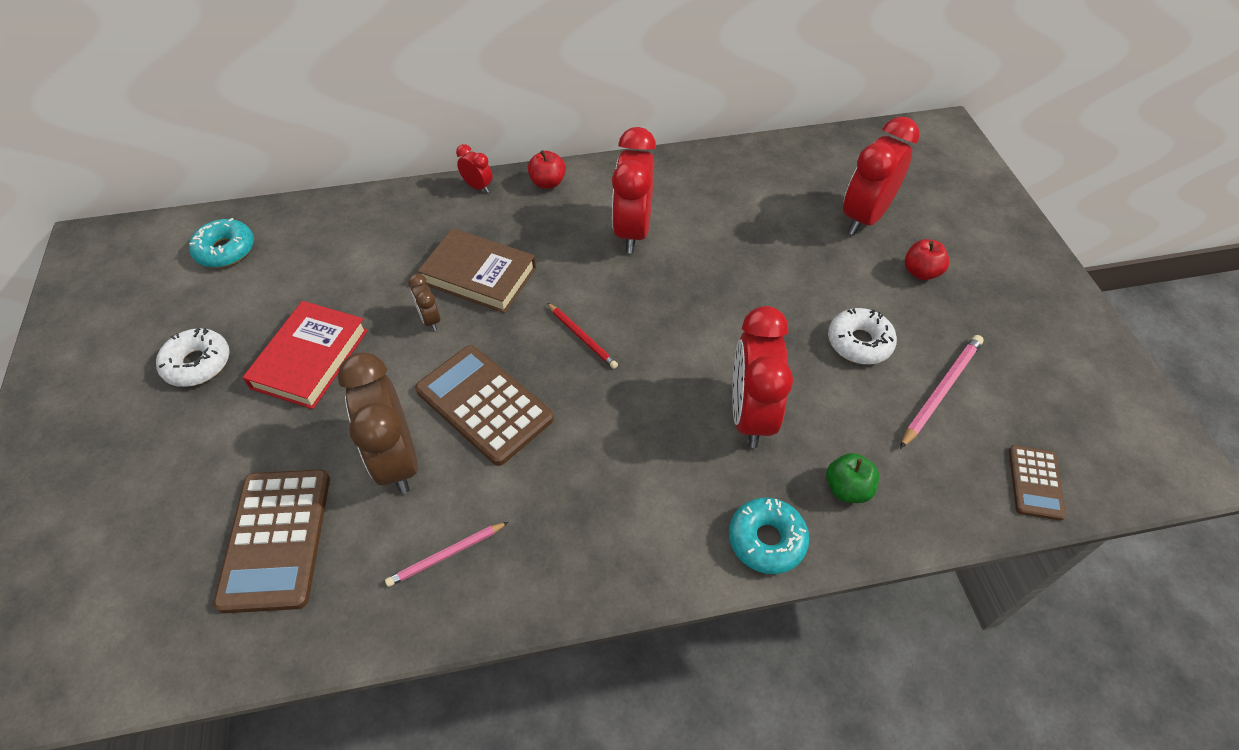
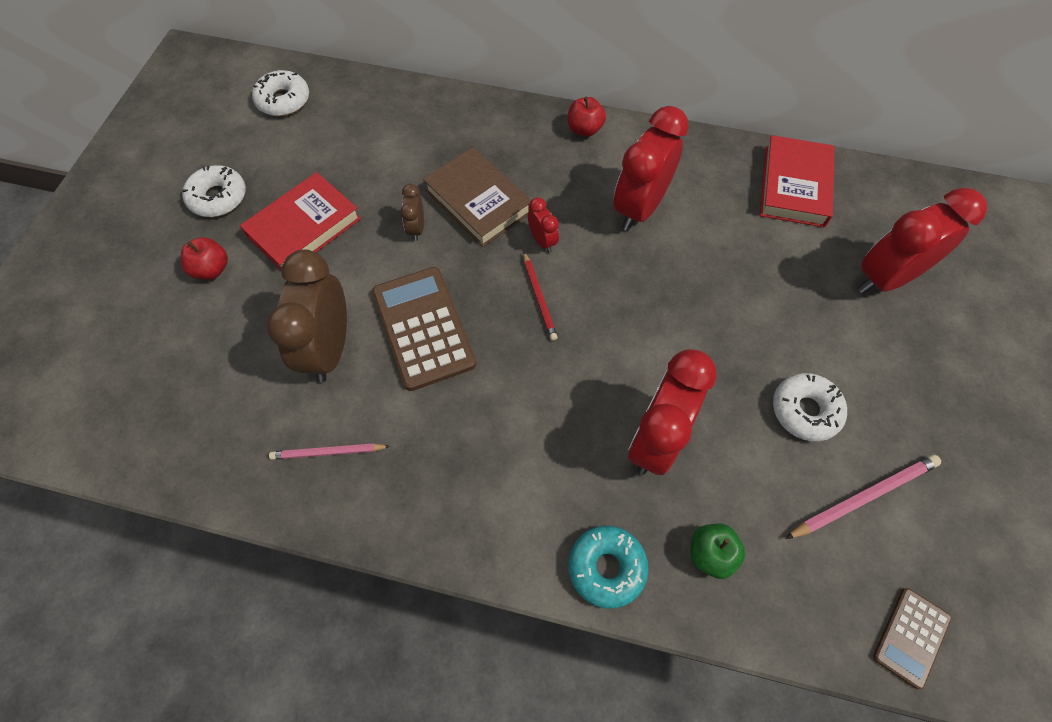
camera: 25 degrees right, 10 degrees up
turquoise donut [189,218,254,268] -> white donut [252,70,309,116]
brown calculator [213,469,330,613] -> none
red clock [456,144,493,193] -> red clock moved to [528,198,559,253]
red apple [905,239,949,280] -> red apple moved to [181,237,228,280]
none -> red book [760,135,835,227]

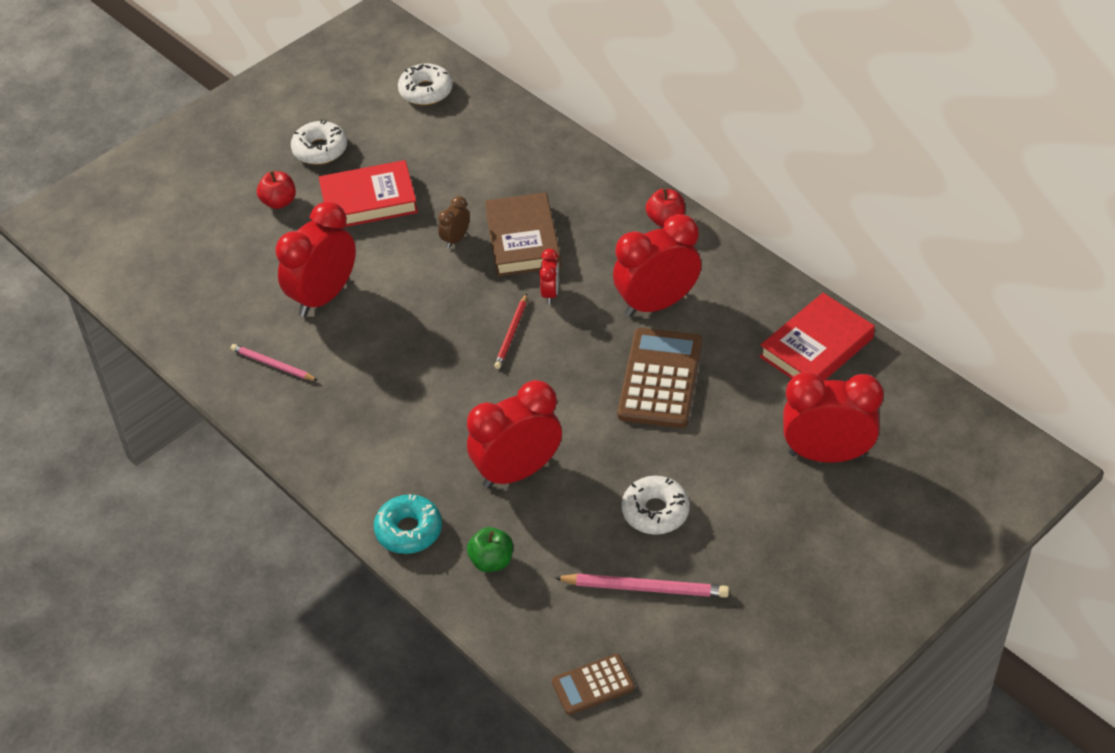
camera: 35 degrees right, 15 degrees down
brown clock [266,249,347,383] -> red clock [276,201,356,317]
brown calculator [372,267,476,391] -> brown calculator moved to [617,328,702,428]

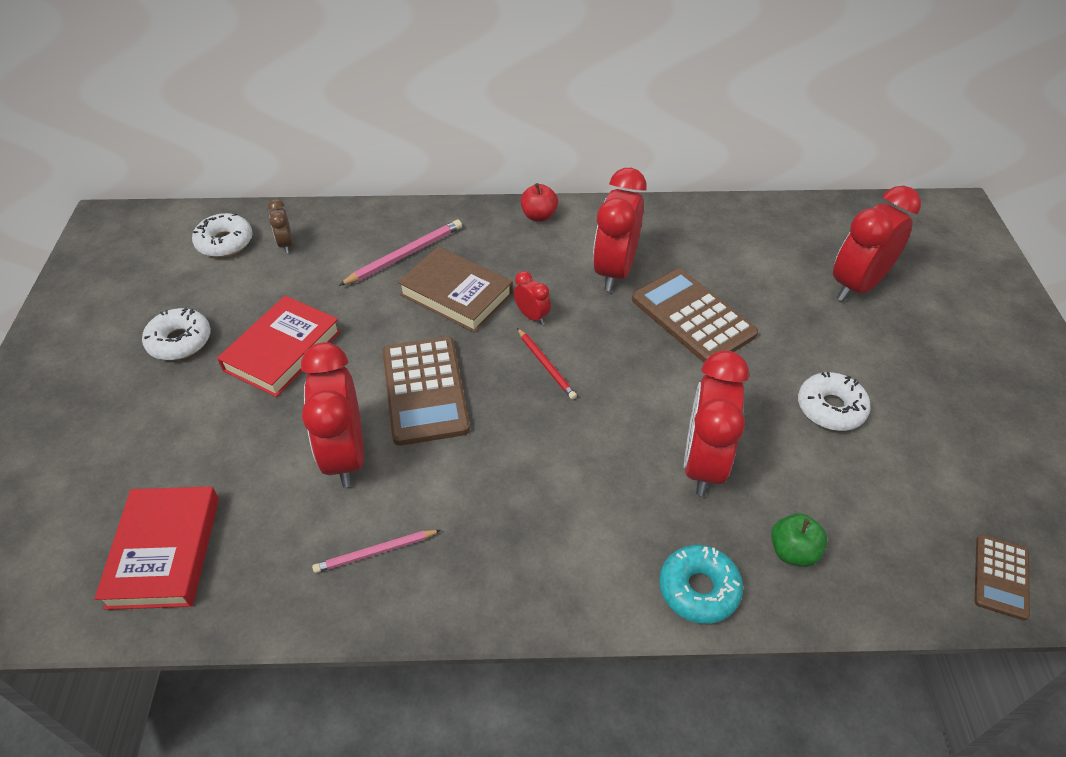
camera: 50 degrees left, 0 degrees up
red apple [257,171,296,209] -> none
brown clock [438,196,470,249] -> brown clock moved to [268,199,293,253]
pink pencil [554,573,729,598] -> pink pencil moved to [339,220,462,286]
red book [760,293,875,381] -> red book moved to [94,487,219,610]
none -> brown calculator [383,337,470,446]

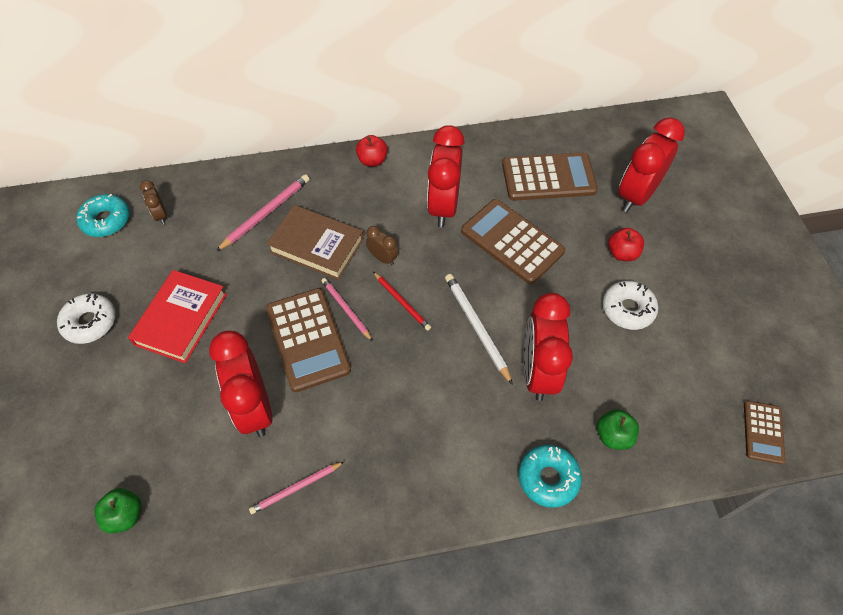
camera: 10 degrees left, 10 degrees up
red book [94,487,219,610] -> green apple [94,488,142,533]
white donut [192,213,253,257] -> turquoise donut [77,194,130,237]
red clock [514,271,551,325] -> brown clock [366,226,398,265]
none -> pink pencil [321,278,372,341]
none -> white pencil [445,274,513,385]
none -> brown calculator [502,153,598,201]
none -> red apple [608,228,644,261]

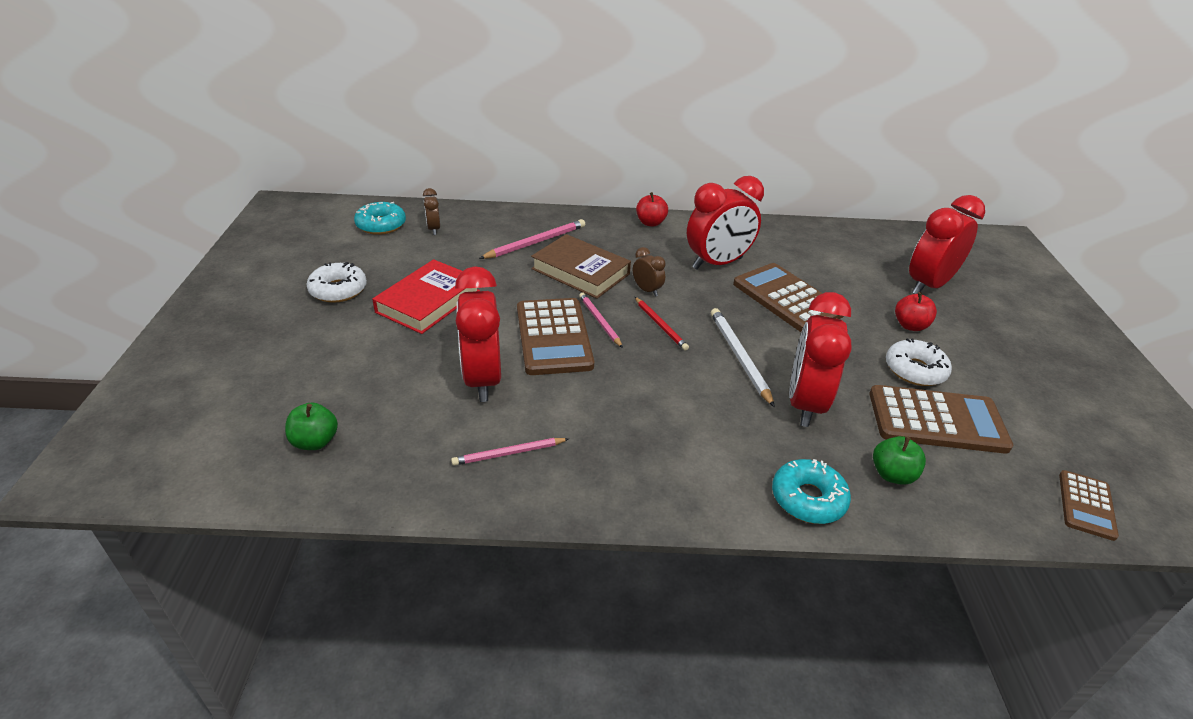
camera: 10 degrees right, 20 degrees down
red clock [427,125,465,227] -> red clock turned 135 degrees counterclockwise [687,176,764,269]
brown calculator [502,153,598,201] -> brown calculator moved to [869,385,1014,454]

